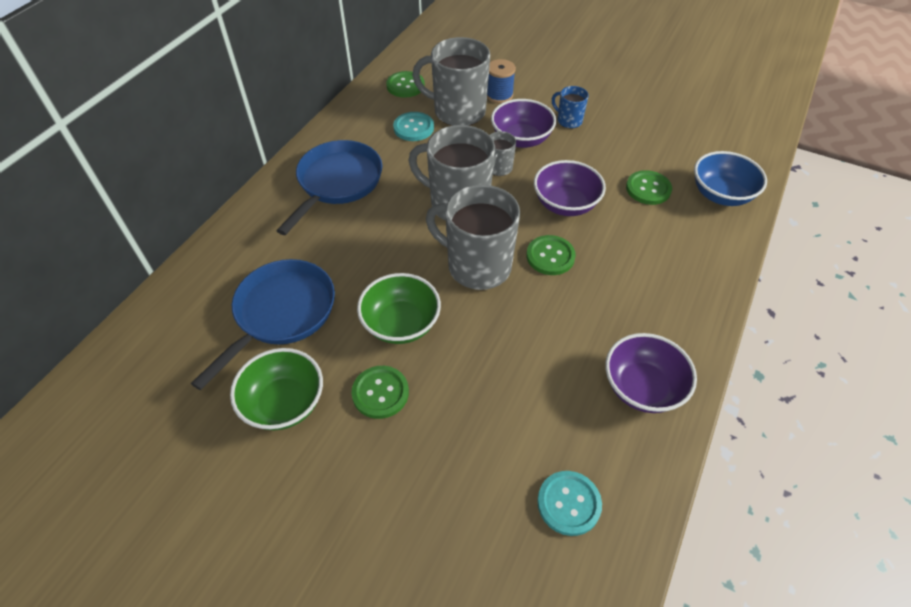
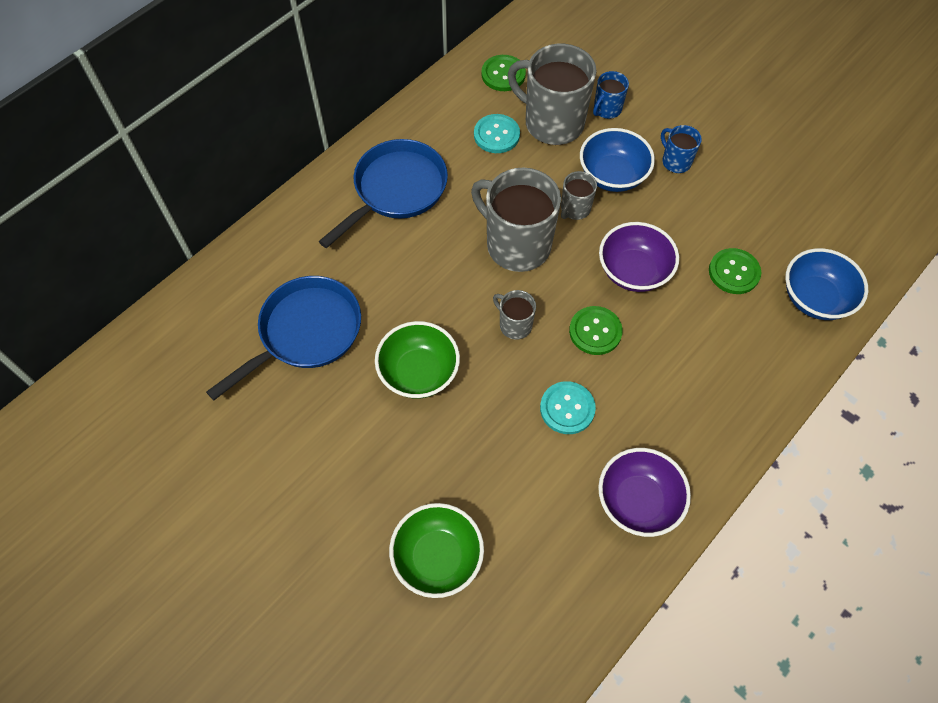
camera: 15 degrees right, 10 degrees up
green bowl [230,348,323,431] -> green bowl moved to [389,503,484,598]
green button [351,366,409,419] -> none
grey mug [426,185,520,290] -> grey mug [493,290,536,340], size x0.48
blue spool [487,59,516,103] -> blue mug [593,71,629,119]
purple bowl [491,99,556,148] -> blue bowl [580,128,655,192]
turquoise button [537,471,602,536] -> turquoise button moved to [540,381,596,434]

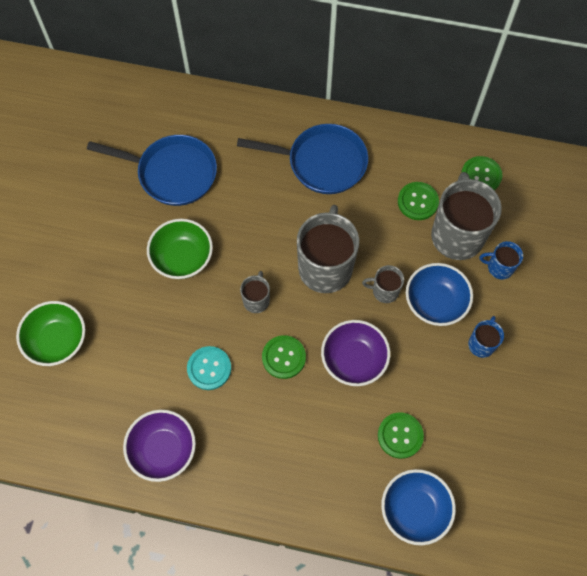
camera: 60 degrees right, 5 degrees up
turquoise button [474,114,520,153] -> green button [398,182,439,220]

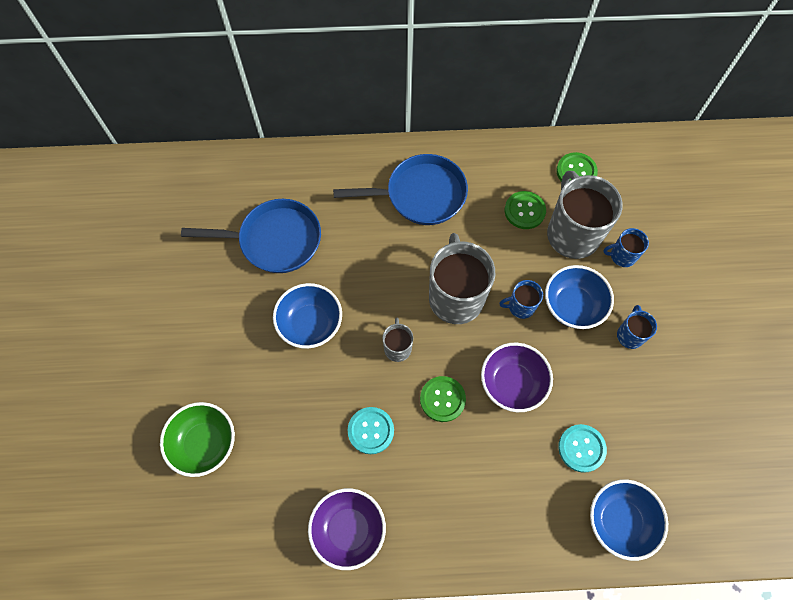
camera: 15 degrees left, 0 degrees up
green bowl [147,219,213,279] -> blue bowl [273,283,342,349]
grey mug [362,265,404,303] -> blue mug [499,280,543,319]
green button [378,412,424,459] -> turquoise button [558,424,607,473]

